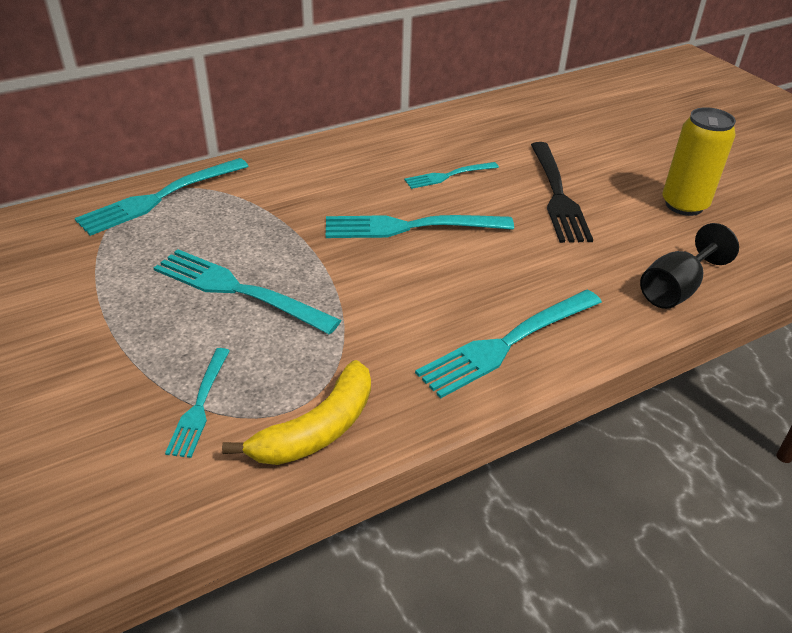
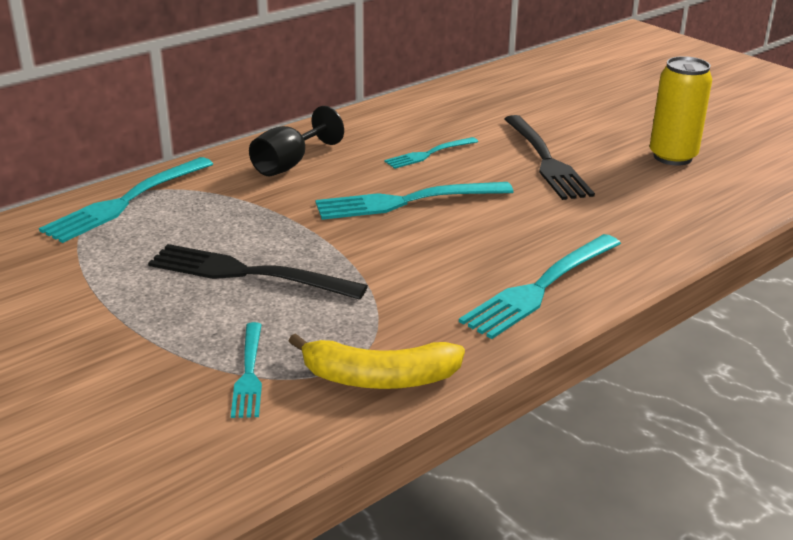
camera: 10 degrees left, 10 degrees down
turquoise fork [154,249,341,335] -> black fork [148,244,368,300]
yellow banana [222,360,371,465] -> yellow banana turned 60 degrees clockwise [289,333,465,389]
black goblet [640,223,739,309] -> black goblet moved to [249,106,344,176]

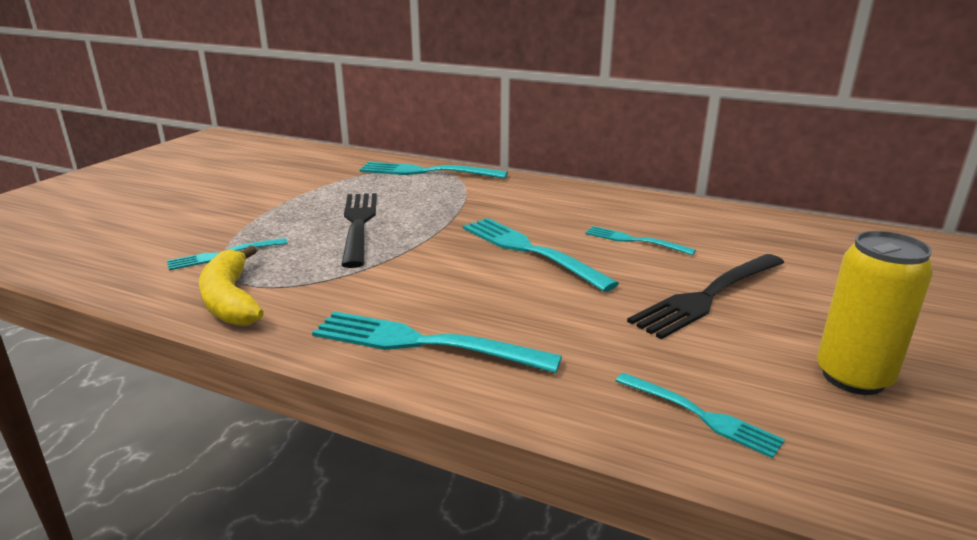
camera: 65 degrees right, 5 degrees down
black goblet [249,106,344,176] -> none
none -> turquoise fork [616,373,785,458]

